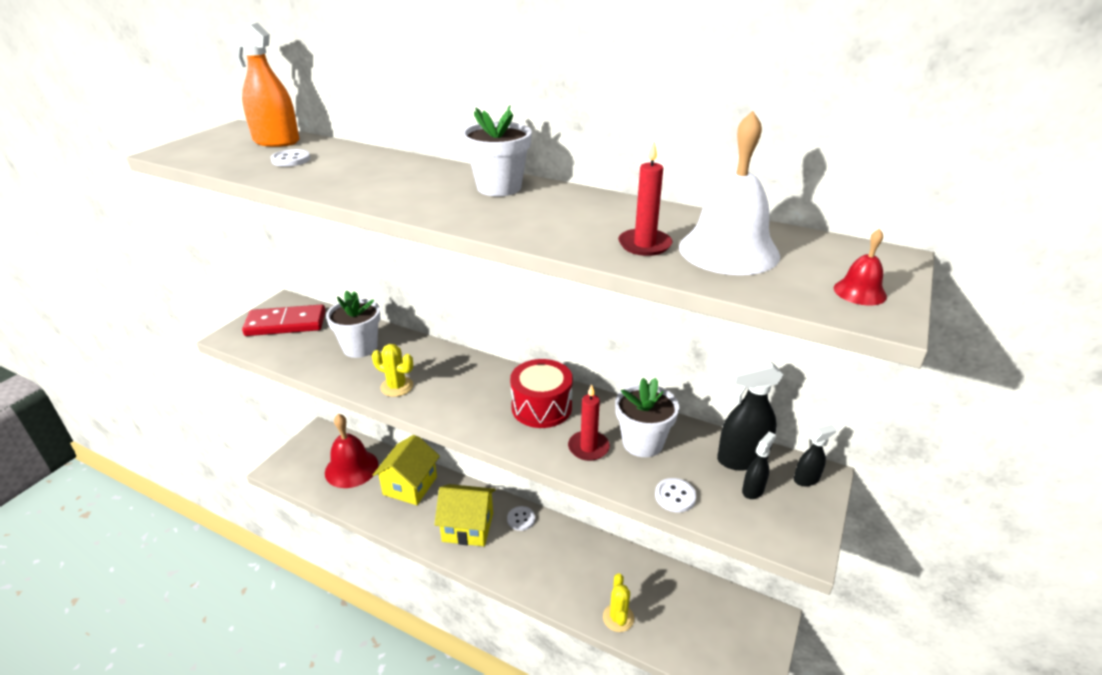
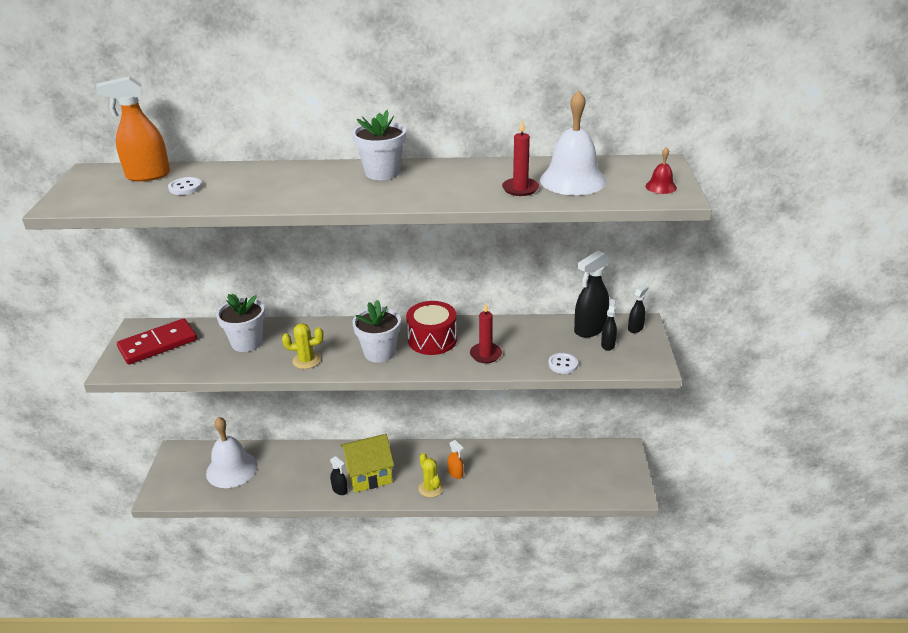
camera: 25 degrees left, 0 degrees up
red bell [325,414,378,488] -> white bell [206,417,258,488]
yellow house [373,435,440,505] -> none
white button [507,506,535,531] -> none
yellow cactus [603,573,634,632] -> yellow cactus moved to [418,453,443,497]
white flower pot [615,378,679,457] -> white flower pot moved to [352,300,401,363]
none -> black spray bottle [330,456,348,495]
none -> orange spray bottle [448,440,464,479]

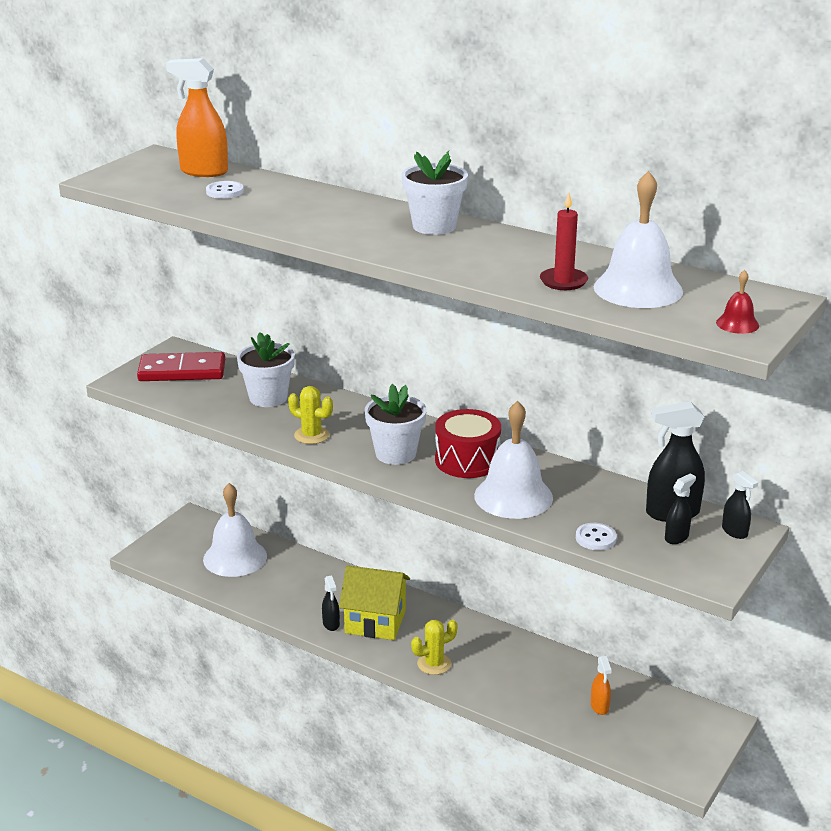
camera: 30 degrees right, 5 degrees down
yellow cactus [418,453,443,497] -> yellow cactus turned 60 degrees clockwise [411,619,458,675]
orange spray bottle [448,440,464,479] -> orange spray bottle moved to [591,656,612,715]
red candle [470,303,502,363] -> white bell [474,401,553,519]
black spray bottle [628,284,648,333] -> black spray bottle turned 75 degrees clockwise [722,471,758,539]

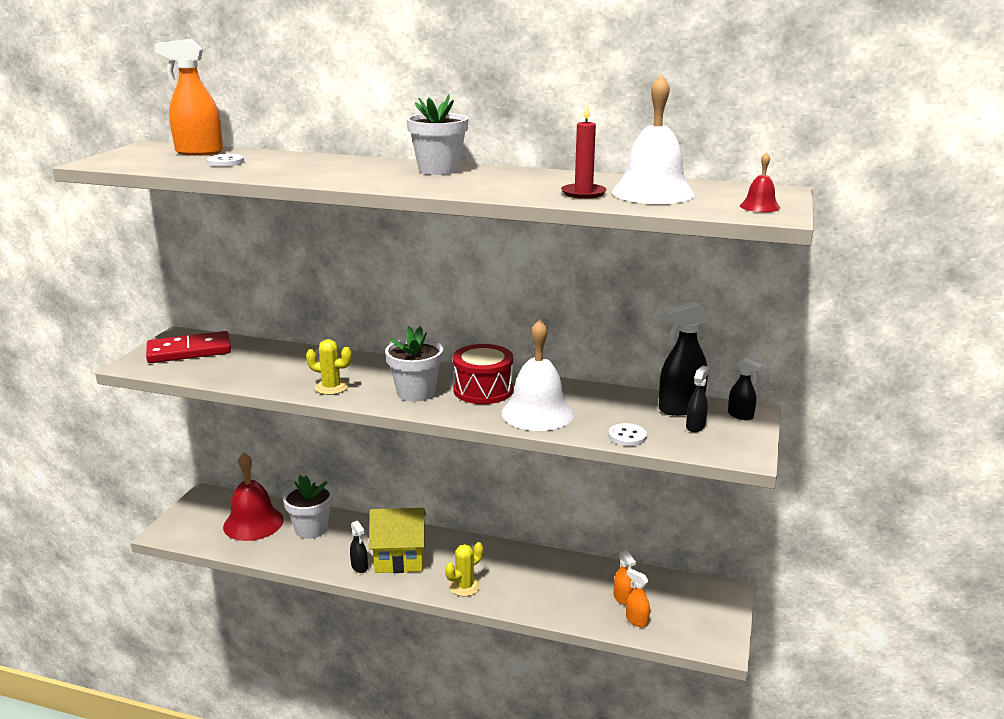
camera: 15 degrees left, 5 degrees down
white bell [203,483,267,577] -> red bell [223,453,284,541]
white flower pot [237,332,295,407] -> white flower pot moved to [283,475,333,539]
none -> orange spray bottle [626,568,650,627]

